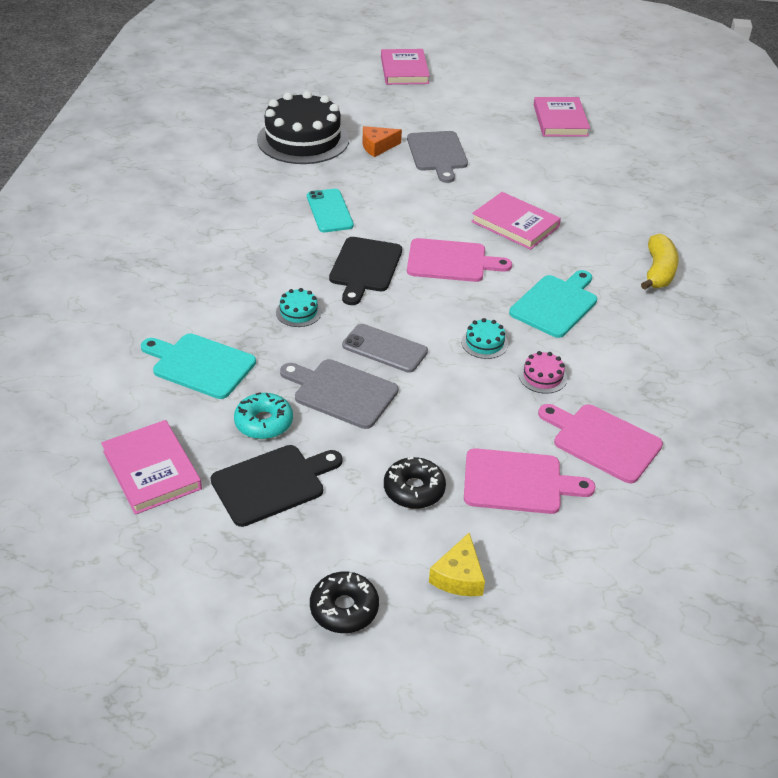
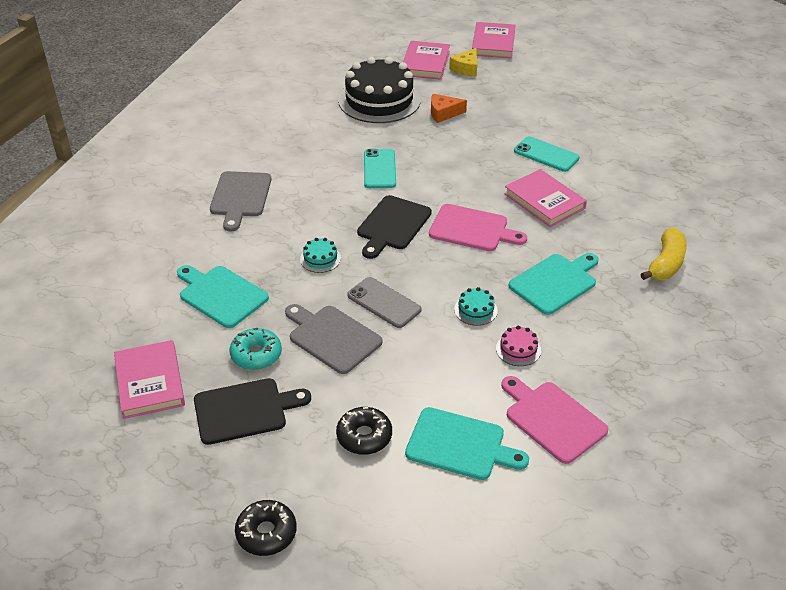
camera: 15 degrees right, 0 degrees up
grey cutting board [407,131,468,183] -> grey cutting board moved to [210,171,271,232]
yellow cheese [429,533,485,596] -> yellow cheese moved to [449,48,477,77]
pink cutting board [464,448,596,514] -> turquoise cutting board [405,407,529,480]
pink book [534,97,590,137] -> pink book moved to [403,41,450,80]
none -> turquoise phone [514,136,579,172]

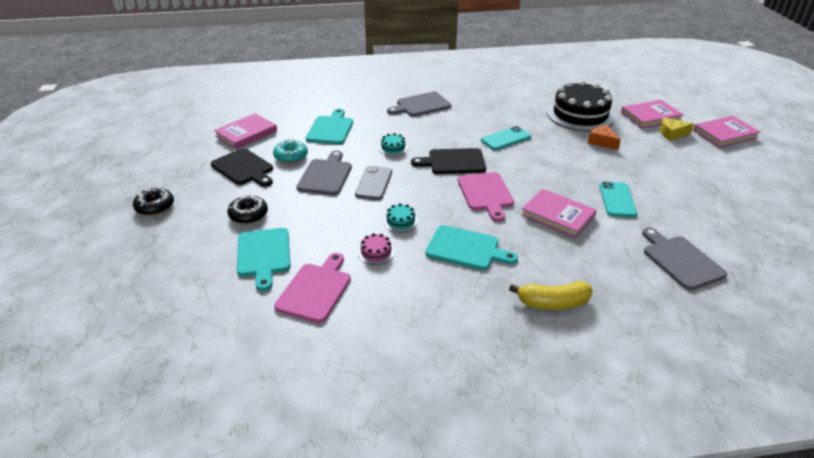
camera: 60 degrees right, 5 degrees down
pink book [504,169,587,227] -> pink book turned 75 degrees counterclockwise [521,189,597,238]
none -> grey cutting board [642,227,727,290]

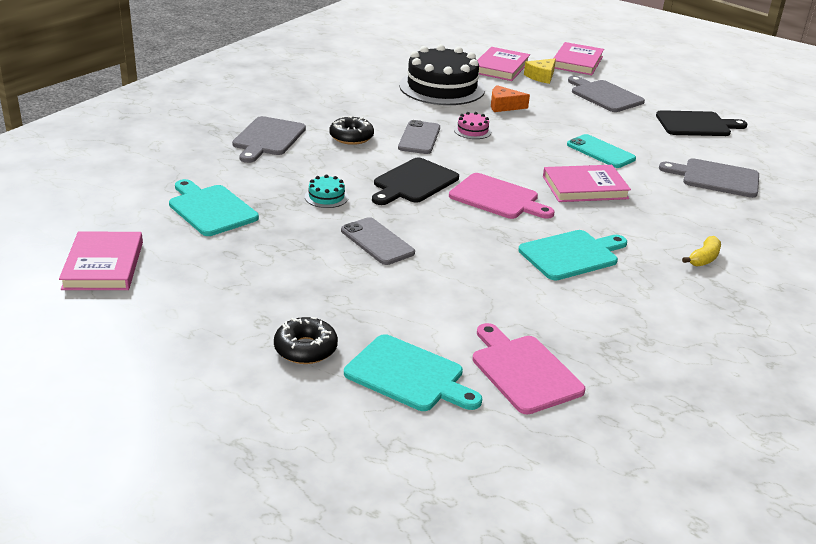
camera: 50 degrees left, 5 degrees down
black donut [133,187,174,216] -> black donut moved to [330,116,374,145]
black cutting board [211,148,273,187] -> black cutting board moved to [656,110,748,136]
turquoise donut [273,139,308,163] -> none
grey cutting board [296,151,352,195] -> grey cutting board moved to [568,76,645,112]
pink cake [358,233,395,265] -> pink cake moved to [454,112,492,139]
turquoise cake [384,203,418,233] -> none
turquoise phone [481,126,531,150] -> grey phone [398,120,440,154]
yellow banana [509,281,593,310] -> yellow banana [682,236,721,267], size x0.64

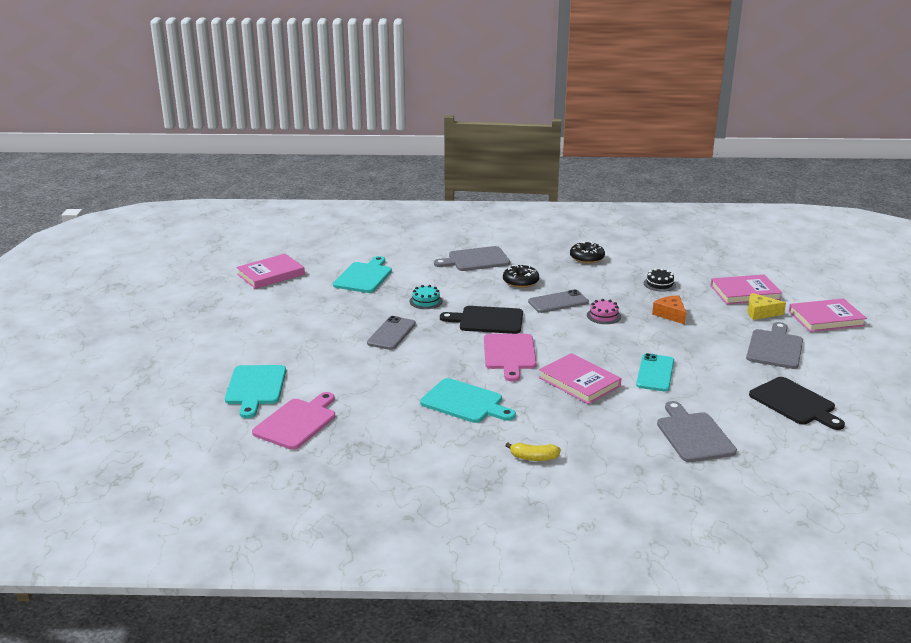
camera: 60 degrees right, 5 degrees down
black donut [274,317,338,364] -> black donut moved to [570,241,605,264]
black cake [399,44,485,105] -> black cake [644,268,676,292], size x0.40

